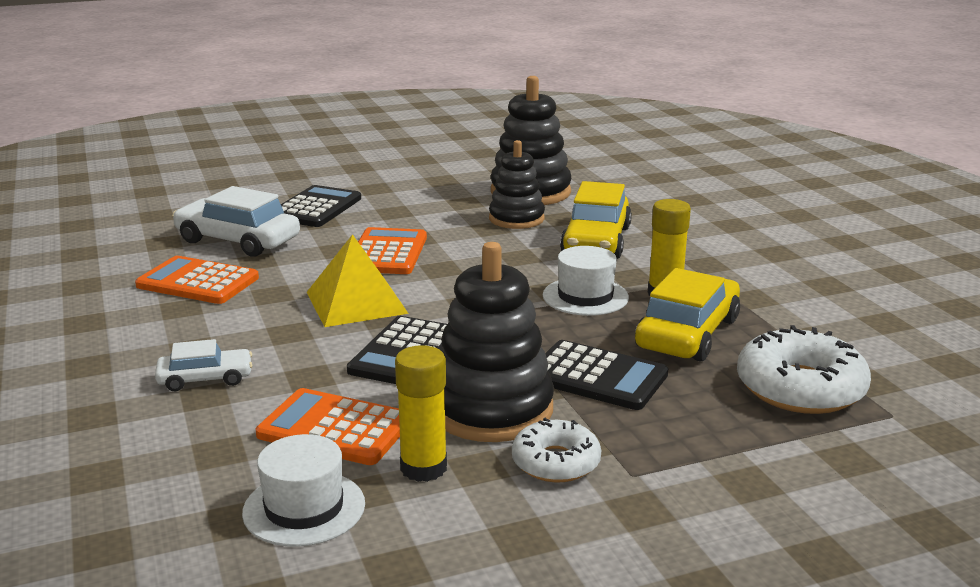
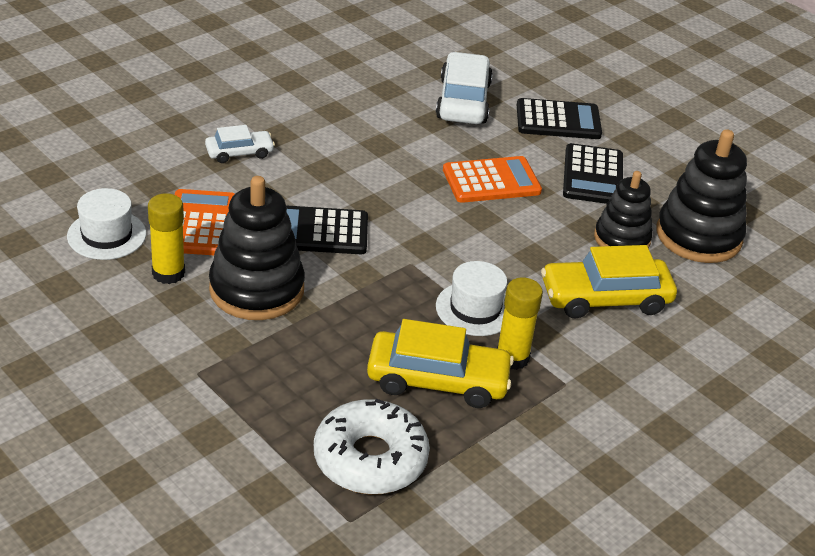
camera: 65 degrees right, 15 degrees up
orange calculator [135,256,259,304] -> none
white car [155,339,252,391] -> white car turned 75 degrees counterclockwise [205,125,275,163]
yellow pyramid [307,234,409,327] -> none
white donut [512,418,601,482] -> none
black calculator [545,340,668,410] -> black calculator moved to [563,143,623,204]

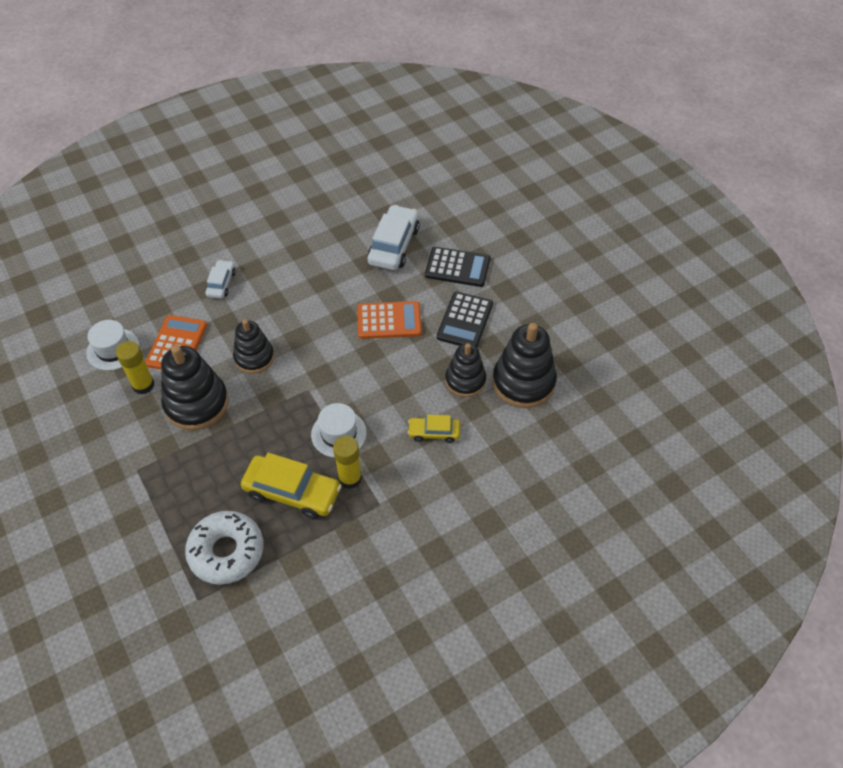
camera: 15 degrees right, 15 degrees up
white car [205,125,275,163] -> white car turned 75 degrees counterclockwise [206,260,236,299]
black calculator [286,205,368,254] -> black stacking toy [233,320,274,374]
yellow car [541,245,677,319] -> yellow car [408,415,460,443], size x0.56

